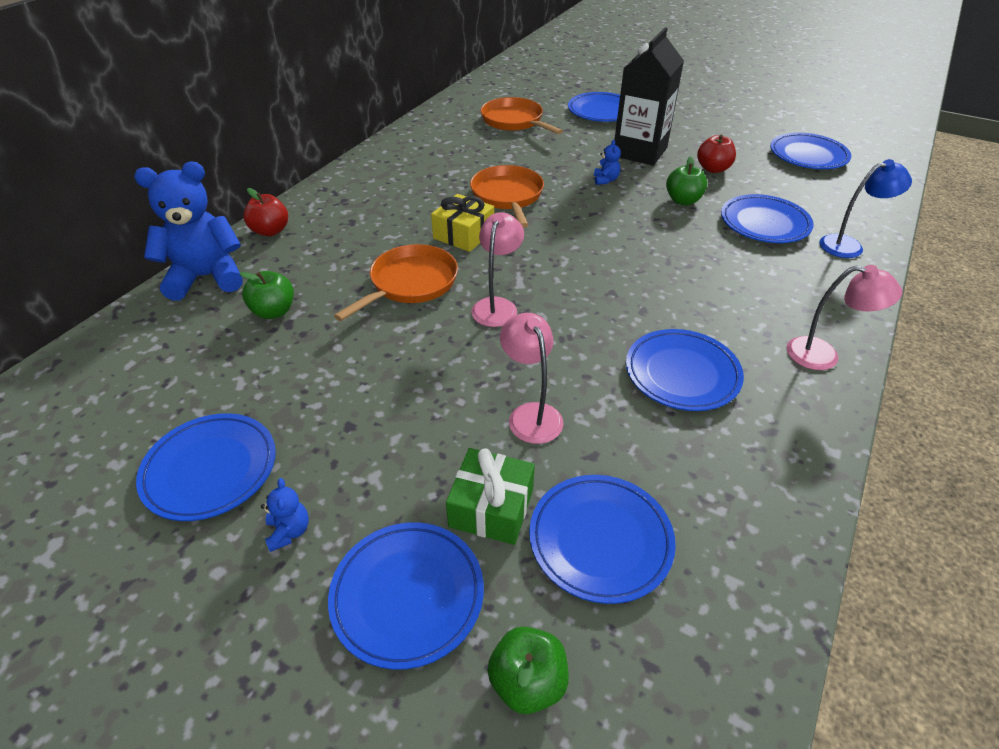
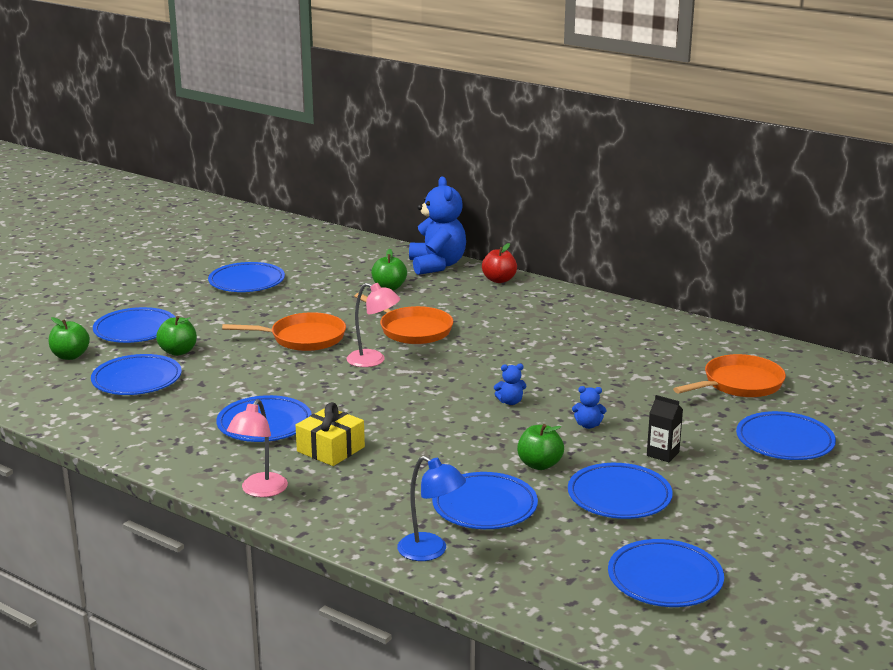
camera: 95 degrees right, 20 degrees down
blue teddy bear [261,478,309,552] -> blue teddy bear moved to [494,364,526,405]
yellow gift [431,194,494,252] -> yellow gift moved to [296,402,365,466]
green gift [446,448,535,545] -> green apple [156,316,197,356]
orange pan [470,165,544,228] -> orange pan moved to [222,312,346,351]
pink lamp [500,313,563,444] -> none
black carton [615,27,684,166] -> black carton [647,395,683,462], size x0.44
red apple [697,135,736,173] -> blue plate [568,463,673,519]
blue lamp [819,159,912,258] -> blue lamp turned 45 degrees counterclockwise [397,456,466,561]

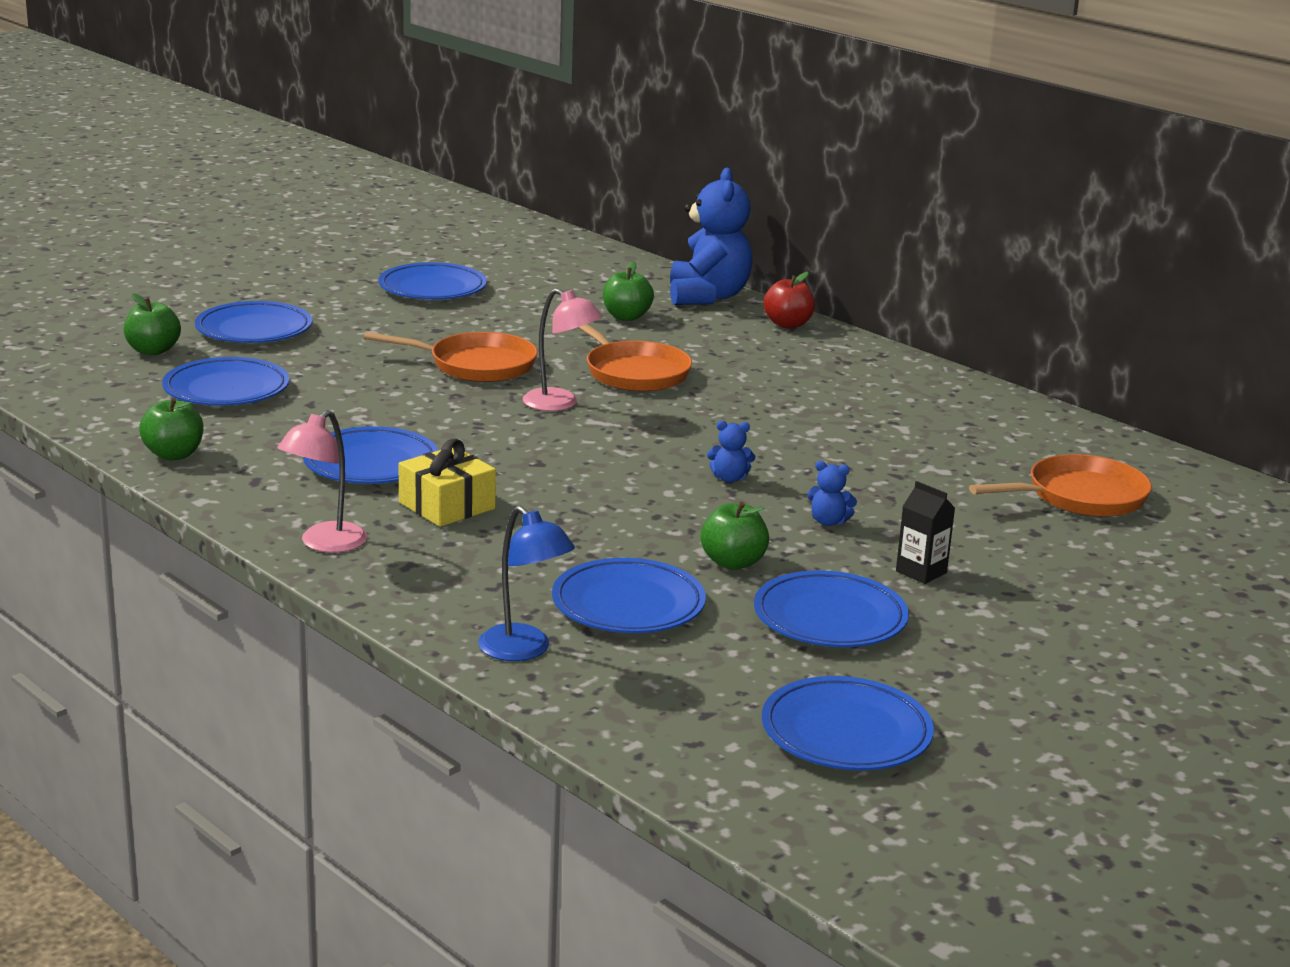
camera: 10 degrees right, 0 degrees up
green apple [156,316,197,356] -> green apple moved to [139,397,203,460]
blue plate [736,411,836,460] -> none

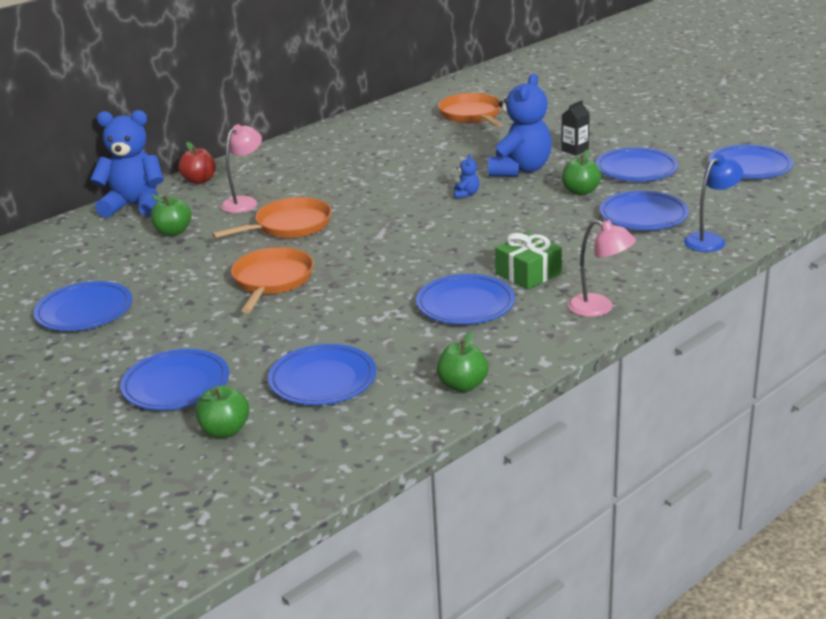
camera: 85 degrees left, 5 degrees up
yellow gift [398,439,496,527] -> green gift [495,233,562,290]
pink lamp [523,288,602,411] -> pink lamp moved to [221,124,262,213]
blue teddy bear [807,461,857,526] -> blue teddy bear [488,74,552,176], size x2.44

